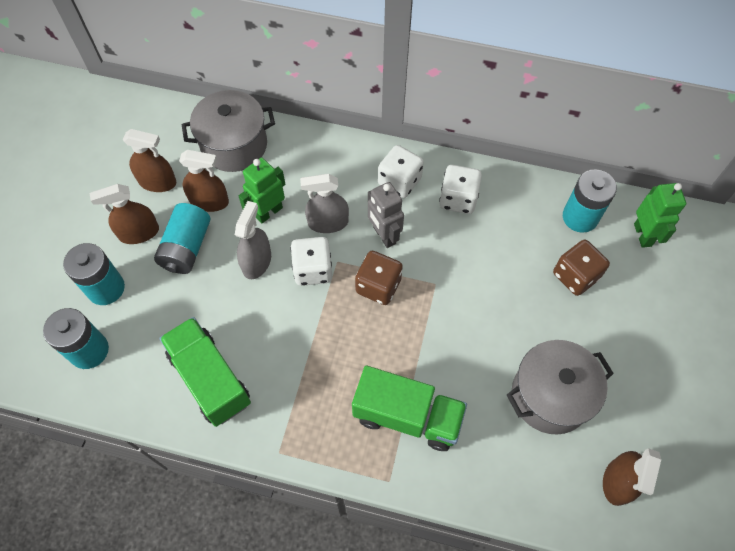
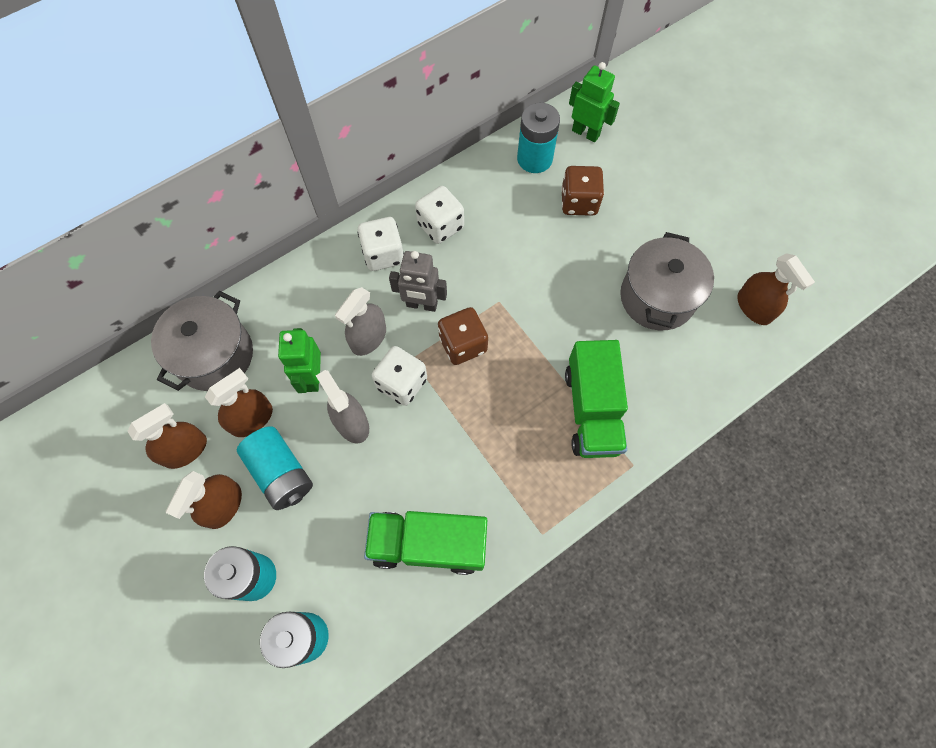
camera: 50 degrees left, 5 degrees up
green truck [352,366,467,451] -> green truck turned 120 degrees clockwise [565,340,628,458]

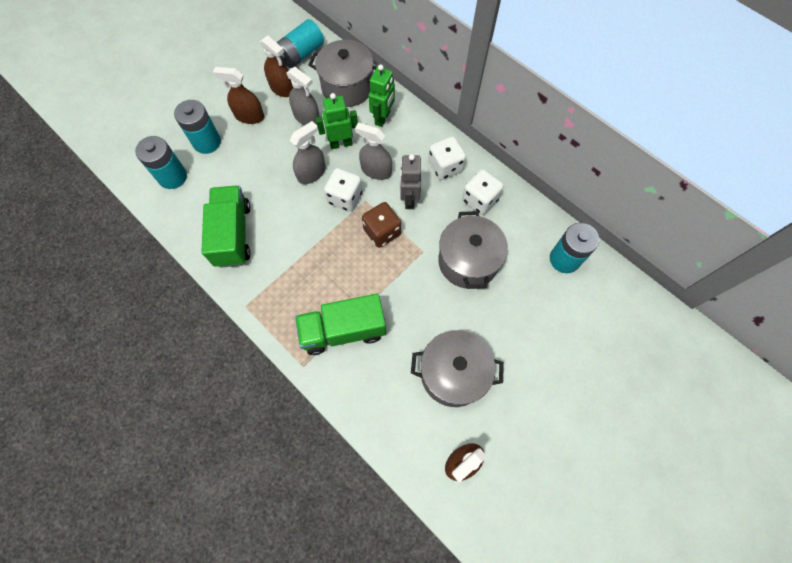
camera: 80 degrees right, 0 degrees up
brown spray bottle [205,368,273,437] -> grey spray bottle [287,67,320,125]
turquoise battery [237,426,313,510] -> turquoise battery moved to [276,19,324,68]
brown dice [561,166,604,216] -> none
green robot [569,62,620,142] -> green robot moved to [368,65,395,127]
none -> grey pot [438,211,508,289]

